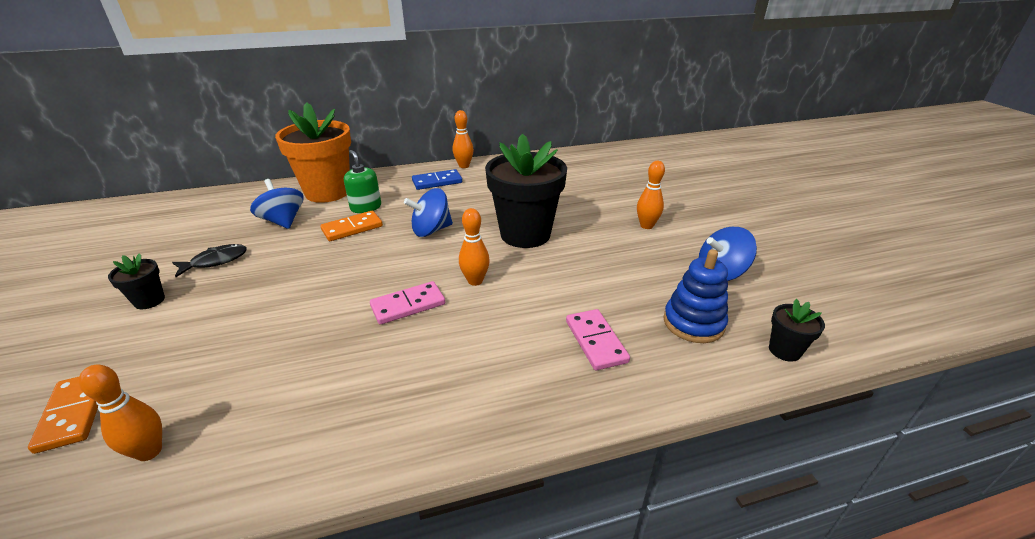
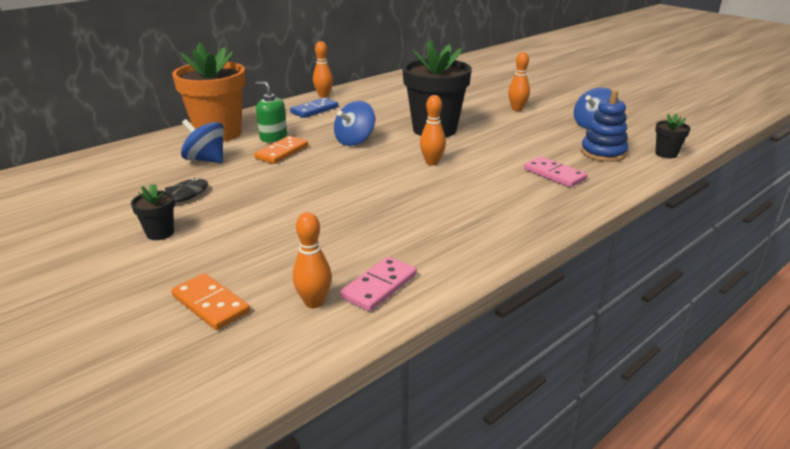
camera: 25 degrees left, 5 degrees down
pink domino [370,281,445,325] -> pink domino moved to [340,256,417,312]

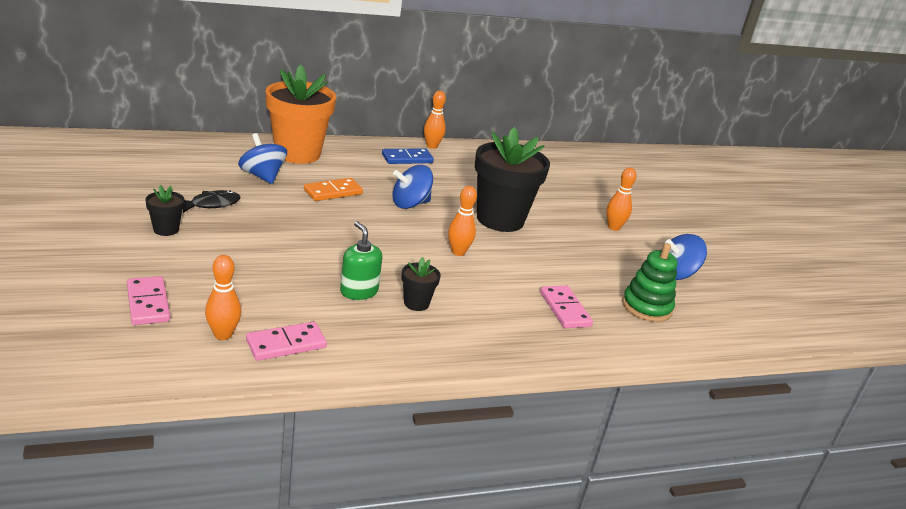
camera: 20 degrees right, 0 degrees up
orange domino [171,273,250,330] -> pink domino [127,276,170,325]
green soap dispenser [255,82,287,142] -> green soap dispenser moved to [340,221,382,300]
blue stacking toy [581,90,628,162] -> green stacking toy [622,243,678,322]
black flower pot [655,114,691,158] -> black flower pot moved to [401,257,441,311]

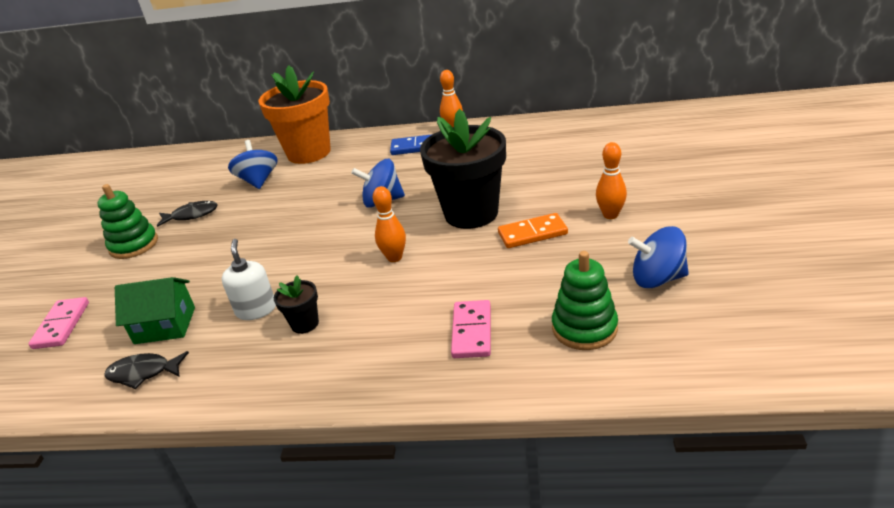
camera: 30 degrees right, 5 degrees up
black flower pot [145,185,185,236] -> green stacking toy [97,184,158,259]
orange bowling pin [205,255,241,340] -> none
pink domino [246,322,327,361] -> black fish [104,351,189,389]
orange domino [304,178,363,201] -> orange domino moved to [498,213,568,248]
green soap dispenser [340,221,382,300] -> white soap dispenser [222,239,276,320]
none -> green house [115,277,195,344]

